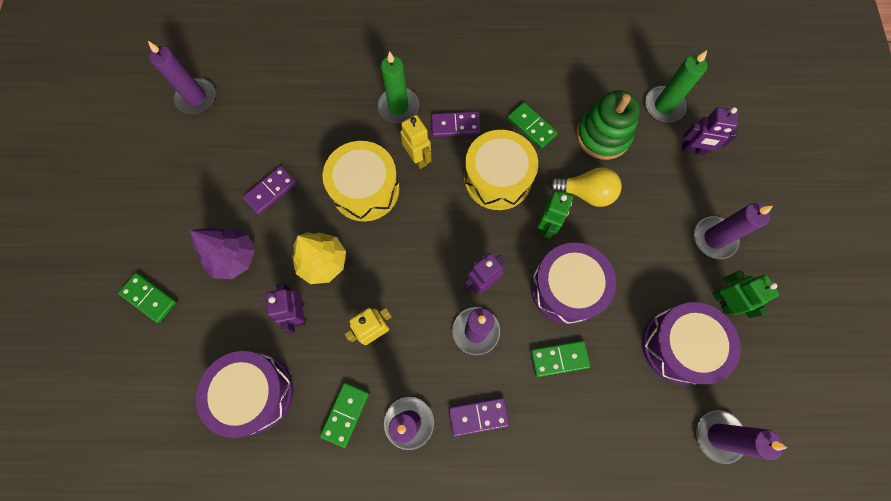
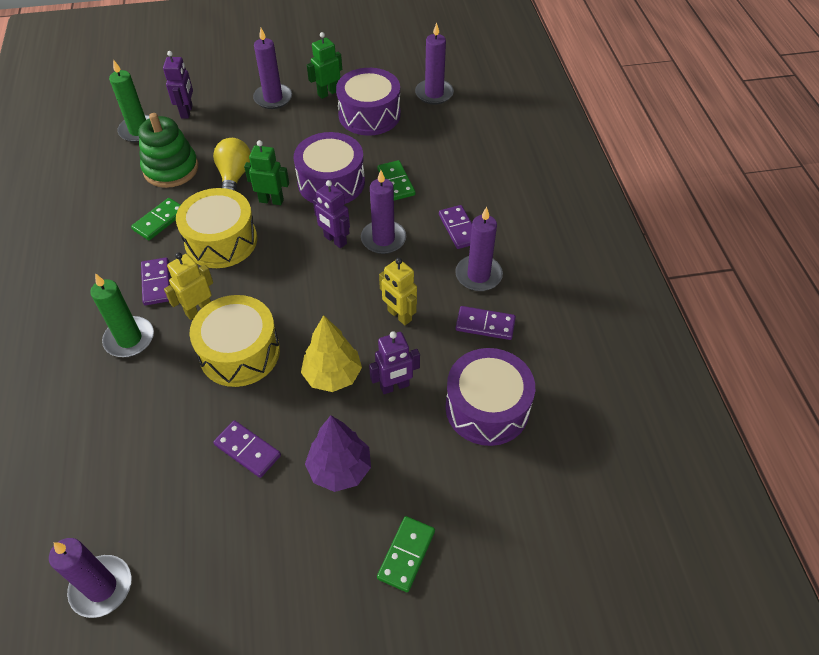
camera: 100 degrees left, 20 degrees down
green domino [320,382,369,448] -> purple domino [456,306,516,340]

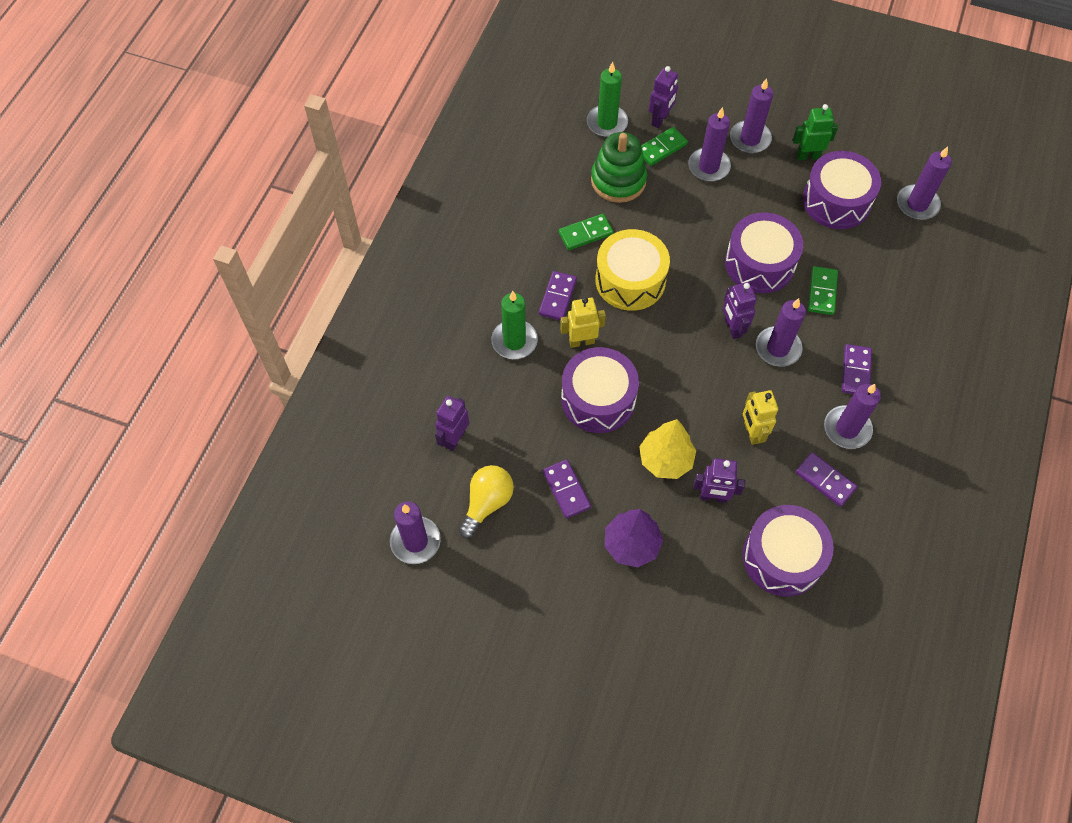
camera: 30 degrees right, 10 degrees up
yellow drum [190,295,280,387] -> purple drum [561,347,639,433]
yellow light bulb [213,138,251,191] -> yellow light bulb moved to [459,465,514,538]
green robot [244,140,289,205] -> none
green domino [377,516,435,592] -> green domino moved to [641,127,688,166]
none -> purple robot [435,396,469,451]
none -> purple candle [688,107,731,182]

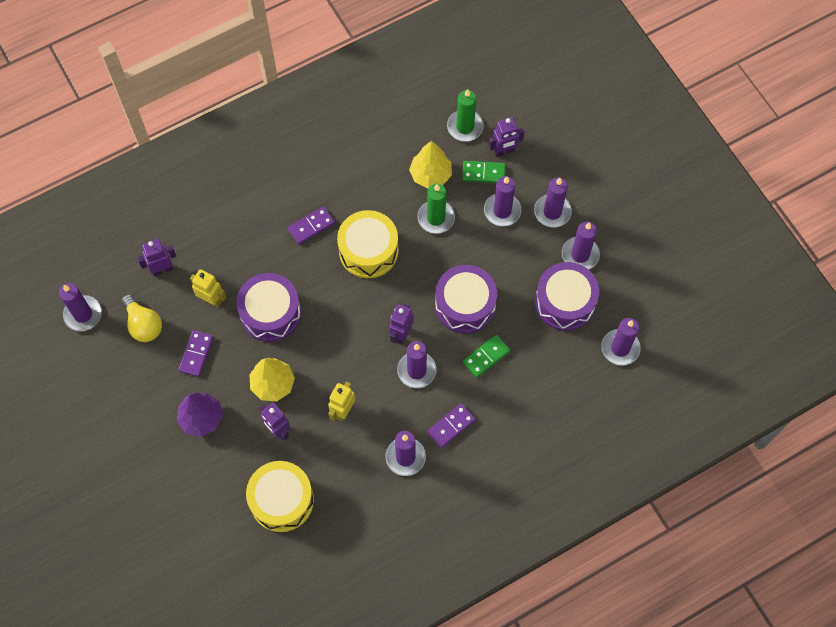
camera: 40 degrees right, 5 degrees up
yellow light bulb [459,465,514,538] -> yellow light bulb turned 75 degrees clockwise [121,294,162,342]
green candle [491,291,538,359] -> green candle moved to [417,184,455,234]
green domino [559,214,614,250] -> none
yellow robot [560,297,606,348] -> yellow robot moved to [190,269,226,307]
green stacking toy [591,132,647,203] -> yellow tree [409,141,452,188]
purple drum [743,505,834,596] -> yellow drum [246,461,314,532]
green robot [793,104,838,160] -> purple candle [562,222,600,270]
purple domino [795,452,857,507] -> none

